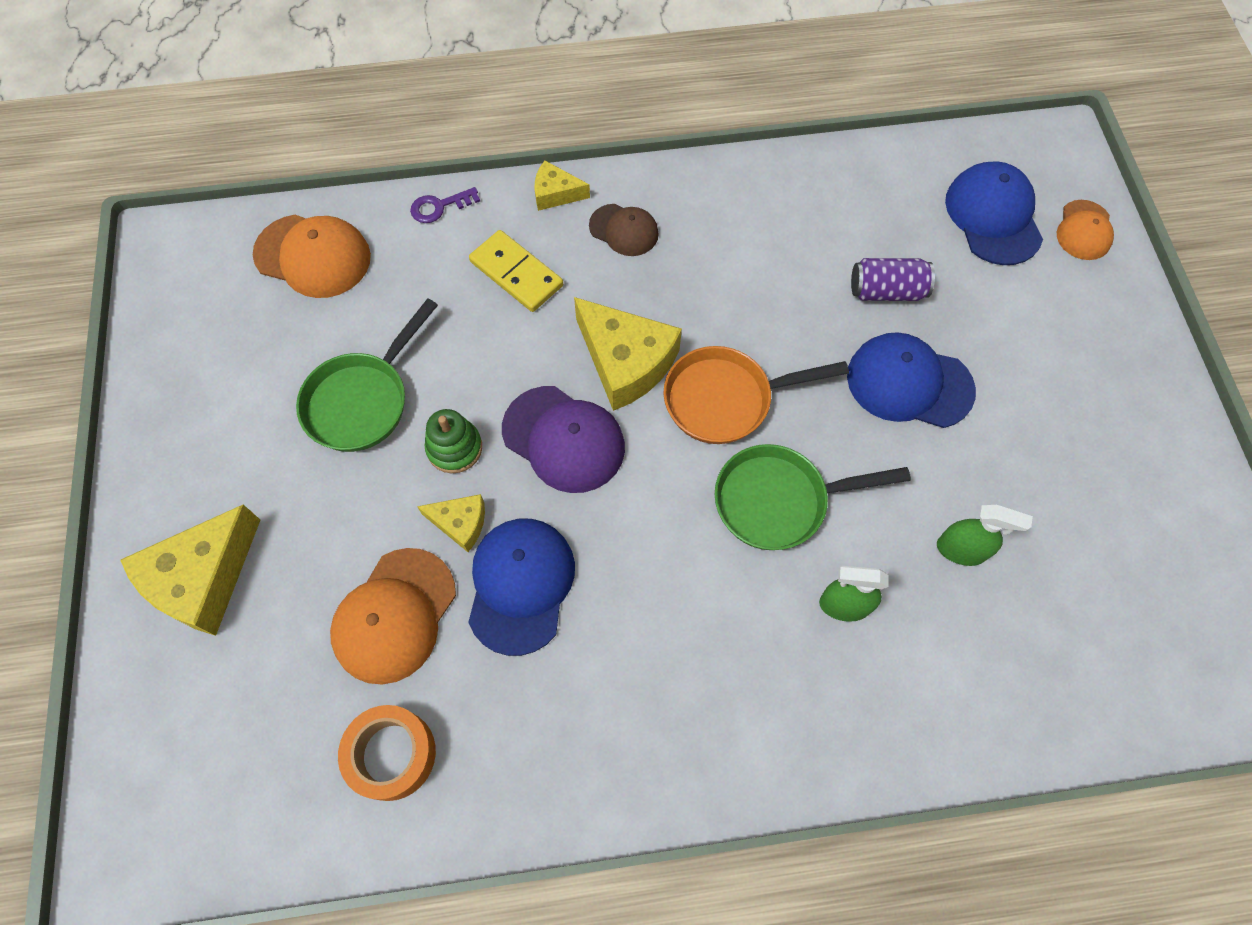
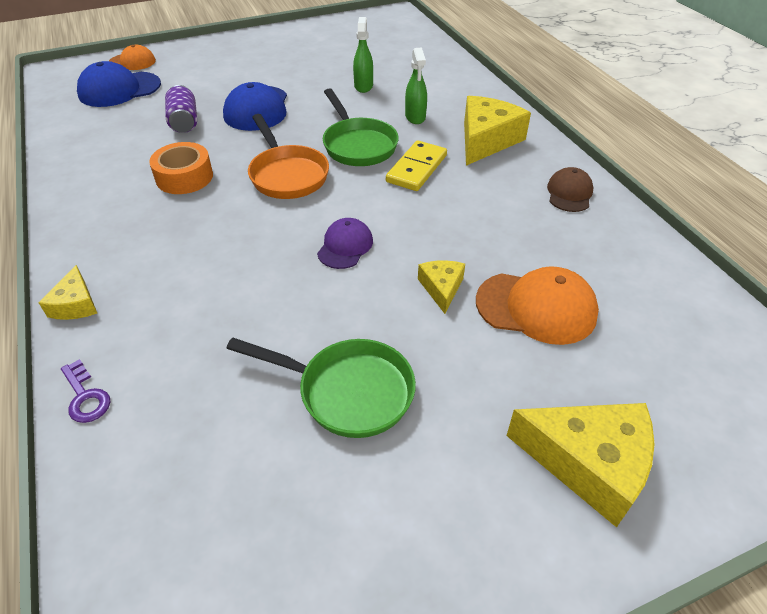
camera: 105 degrees left, 20 degrees down
orange cap [253,215,371,298] -> none
orange tape [338,705,436,801] -> orange tape moved to [149,142,213,194]
green stacking toy [424,409,482,473] -> none
blue cap [468,519,575,656] -> none
yellow domino [469,230,563,312] -> yellow domino moved to [386,140,447,191]
purple cap [502,386,625,493] -> purple cap [317,218,373,269], size x0.61
yellow cheese [574,297,682,411] -> yellow cheese moved to [464,96,531,166]
brown cap [589,204,659,256] -> brown cap moved to [547,167,593,212]

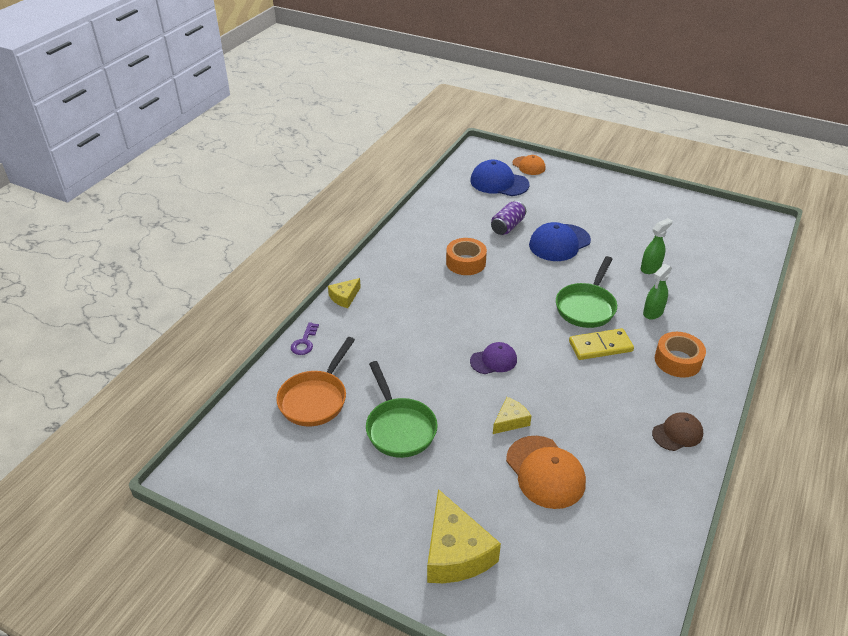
camera: 50 degrees right, 5 degrees down
orange pan [248,114,329,199] -> orange pan moved to [276,337,355,426]
yellow cheese [464,96,531,166] -> orange tape [655,332,706,378]

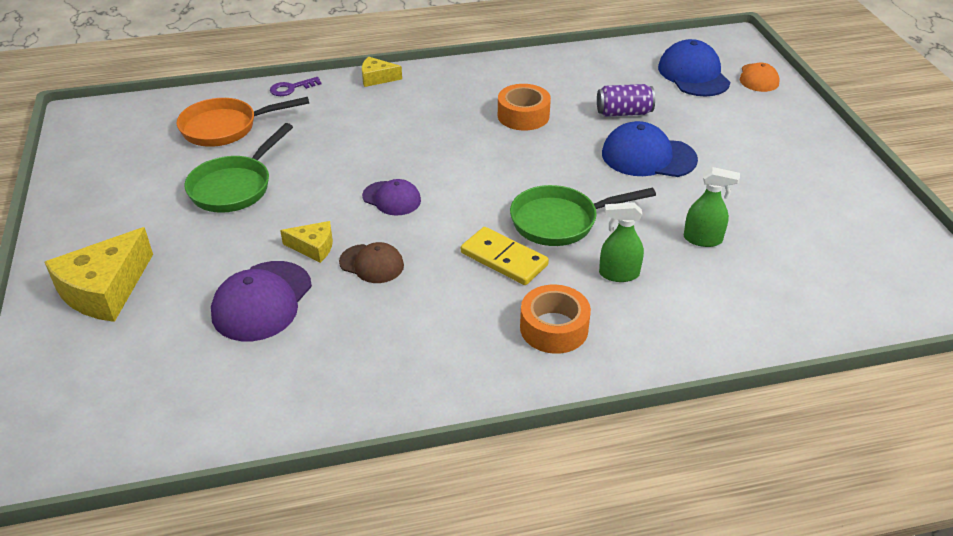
camera: 50 degrees right, 0 degrees up
orange cap [506,436,586,509] -> purple cap [211,261,312,341]
brown cap [652,412,703,451] -> brown cap moved to [339,242,404,283]

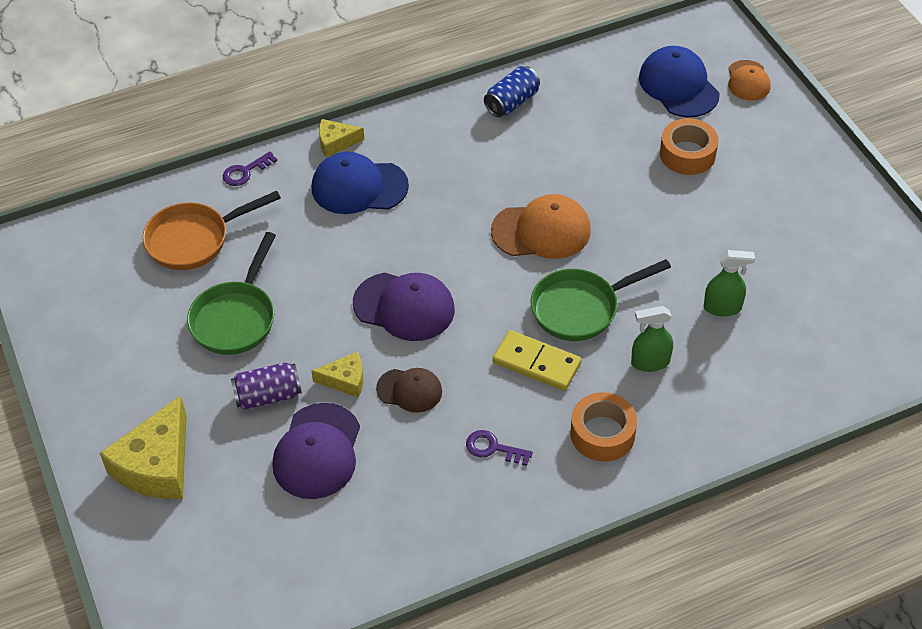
camera: 10 degrees left, 10 degrees up
purple cap [362,179,421,216] -> purple cap [353,273,455,341], size x1.63
orange tape [498,84,551,130] -> orange tape moved to [660,118,719,175]
purple can [597,84,655,117] -> purple can moved to [231,362,302,410]
blue cap [602,121,698,177] -> blue cap moved to [312,152,409,214]
none -> purple key [466,430,533,466]
none -> blue can [484,66,540,117]
none -> orange cap [491,194,591,259]

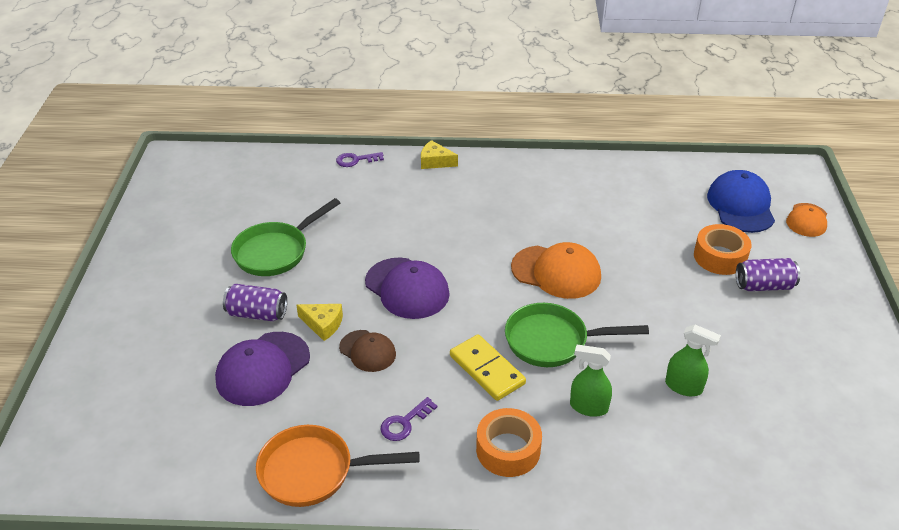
camera: 25 degrees right, 10 degrees down
yellow cheese [100,395,187,499] -> none
orange pan [142,191,281,270] -> orange pan moved to [256,425,420,507]
blue cap [312,152,409,214] -> none
purple key [466,430,533,466] -> purple key turned 90 degrees counterclockwise [380,397,437,441]
blue can [484,66,540,117] -> none
none -> purple can [736,258,800,291]

